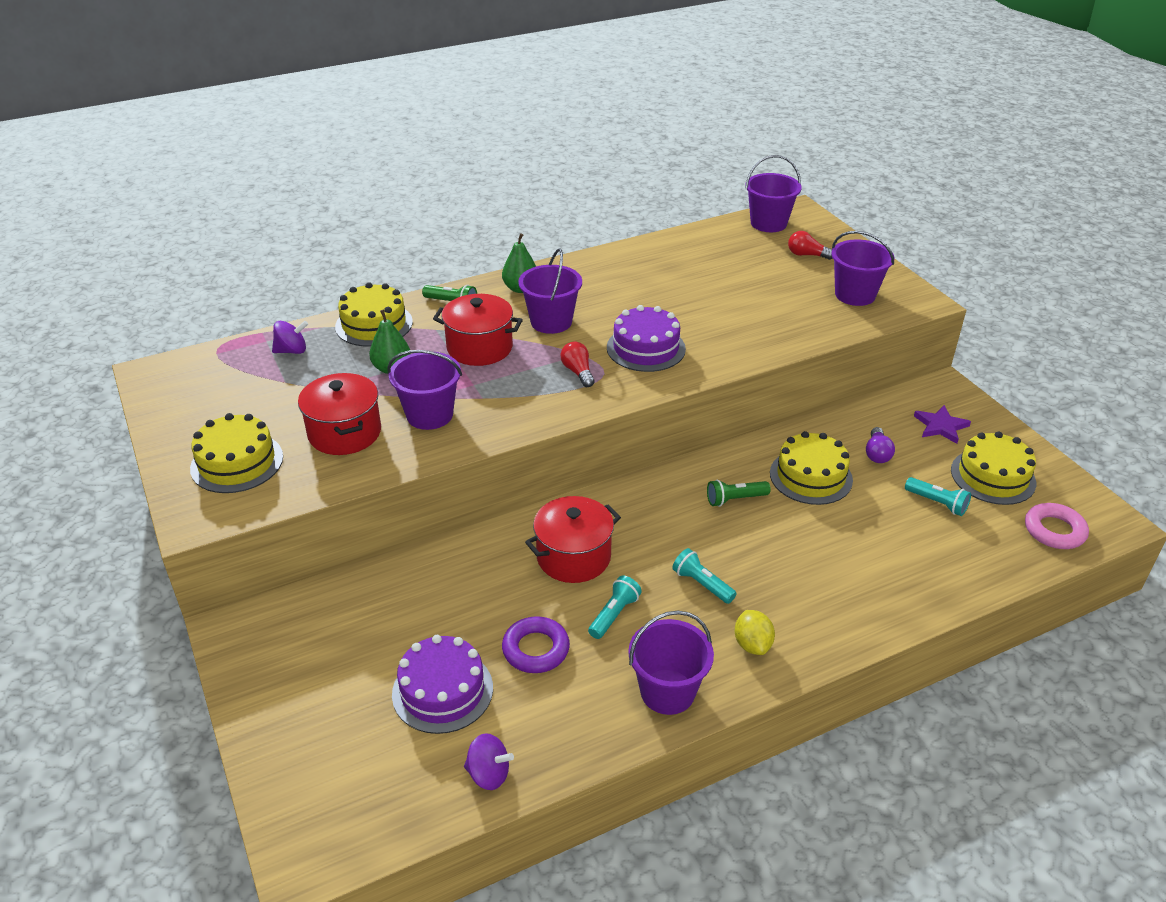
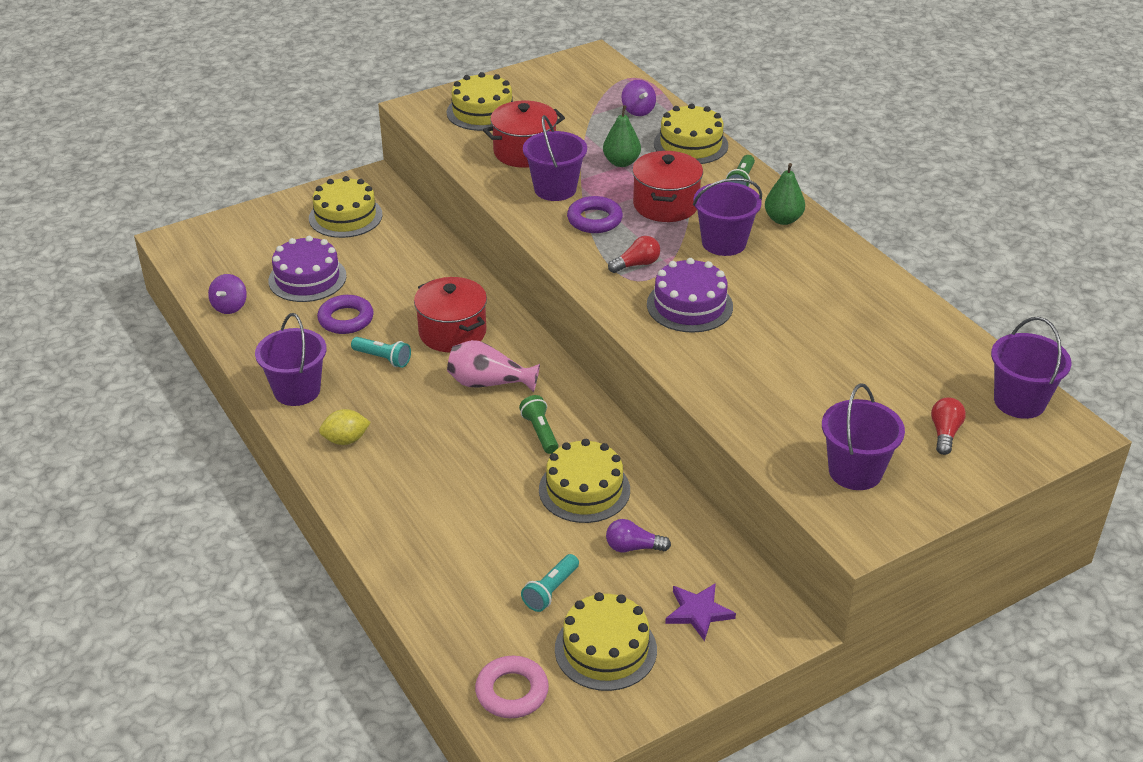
camera: 85 degrees right, 0 degrees up
turquoise flashlight [672,548,737,604] -> none
none -> yellow cake [309,176,383,238]
none -> pink vase [447,340,540,392]
none -> purple ring [567,196,623,233]

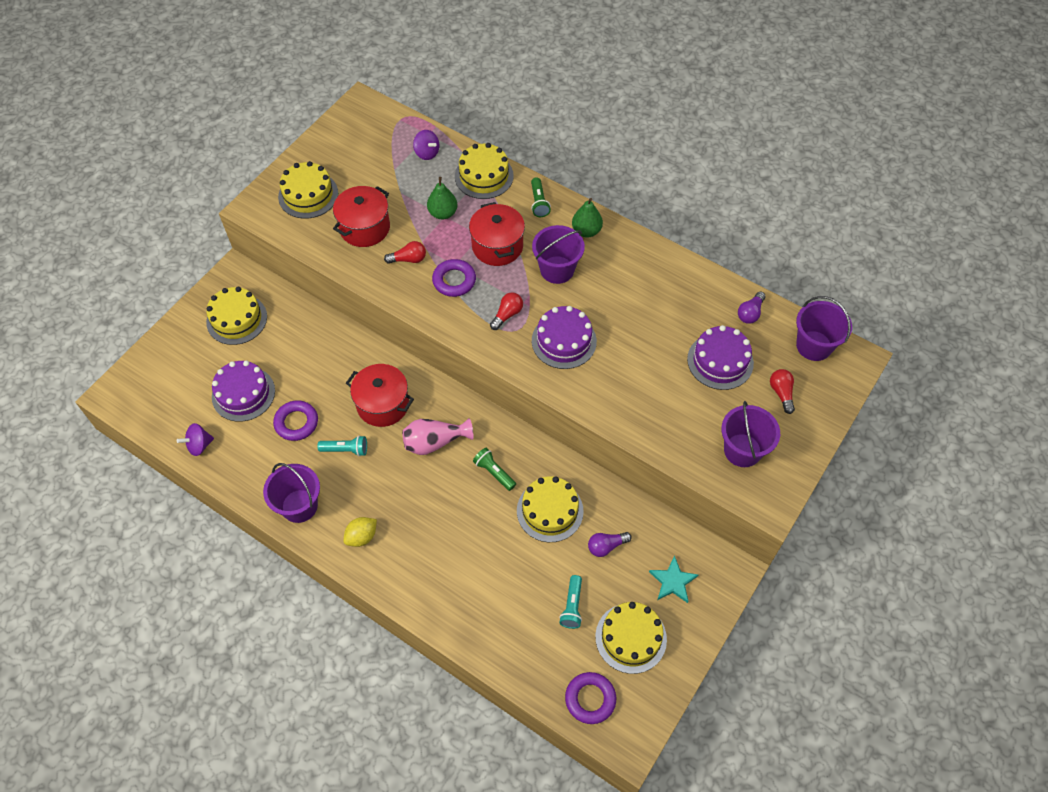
camera: 25 degrees left, 20 degrees up
purple spinning top [208,274,247,314] -> purple spinning top turned 75 degrees clockwise [177,423,214,456]
pink ring [475,656,549,718] -> purple ring [565,672,616,724]
purple bucket [523,115,587,201] -> red light bulb [384,241,426,264]
purple star [665,583,736,641] -> turquoise star [649,556,698,603]
none -> purple cake [687,325,754,390]
none -> purple light bulb [738,292,766,324]

